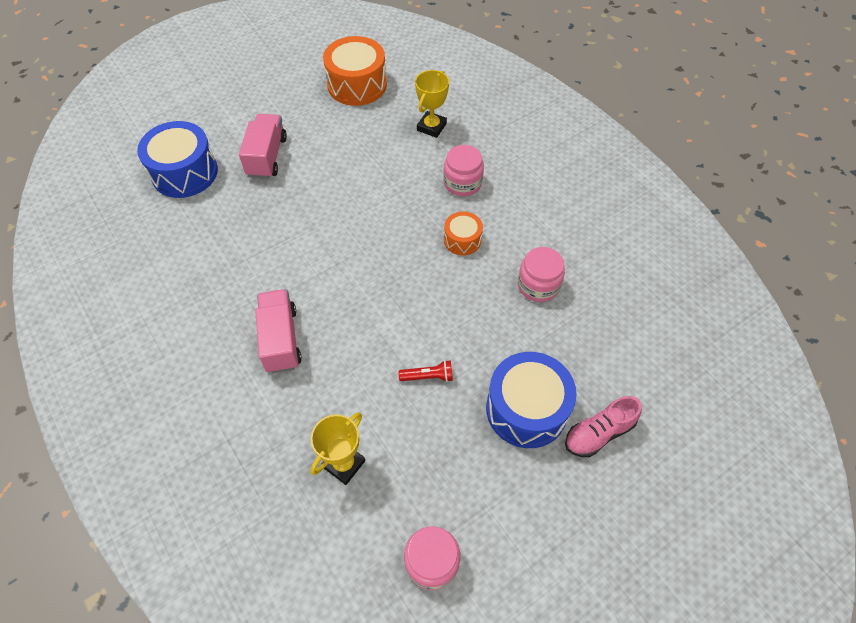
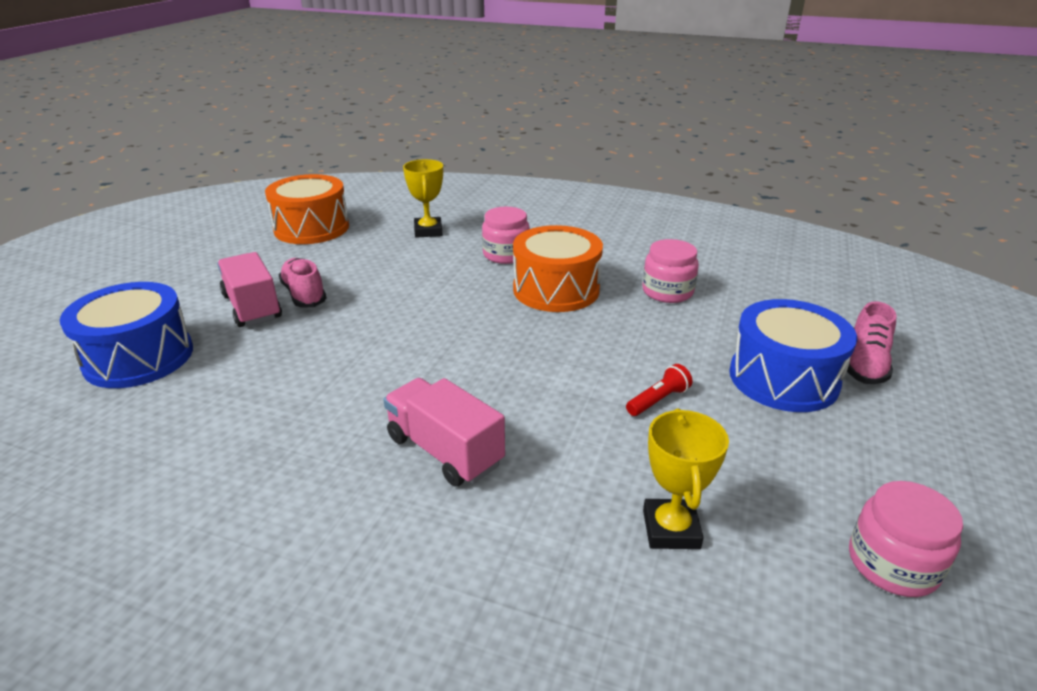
camera: 35 degrees left, 25 degrees down
orange drum [444,211,483,255] -> orange drum [513,225,603,312], size x1.85
none -> pink shoe [279,258,326,307]

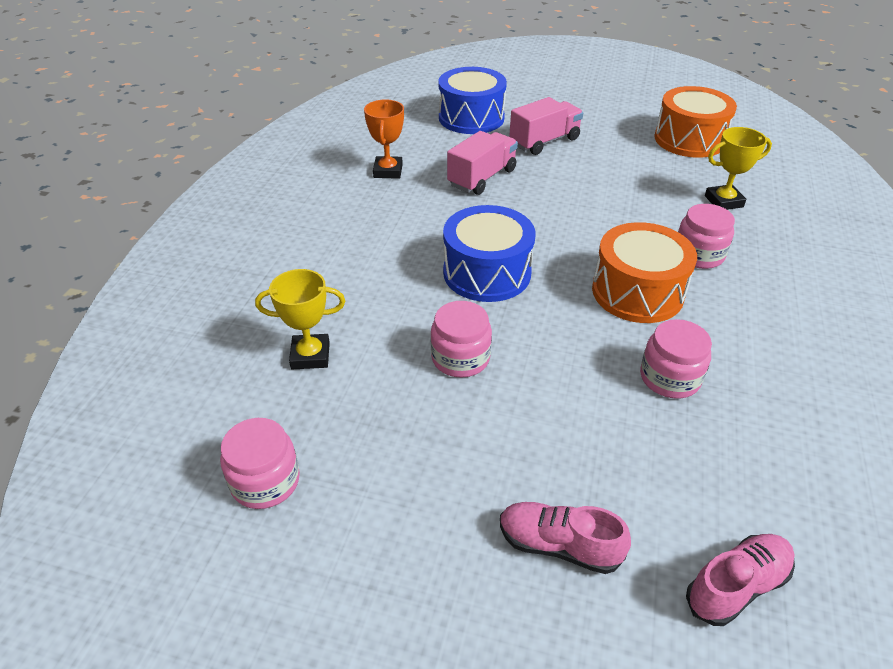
camera: 85 degrees right, 10 degrees up
pink shoe [279,258,326,307] -> pink shoe moved to [686,534,795,626]
pink truck [383,378,505,487] -> pink truck moved to [447,131,518,195]
red flashlight [626,364,692,416] -> pink jar [431,301,492,377]
blue drum [729,299,857,412] -> blue drum moved to [443,205,535,302]
none -> orange trophy [364,99,404,179]

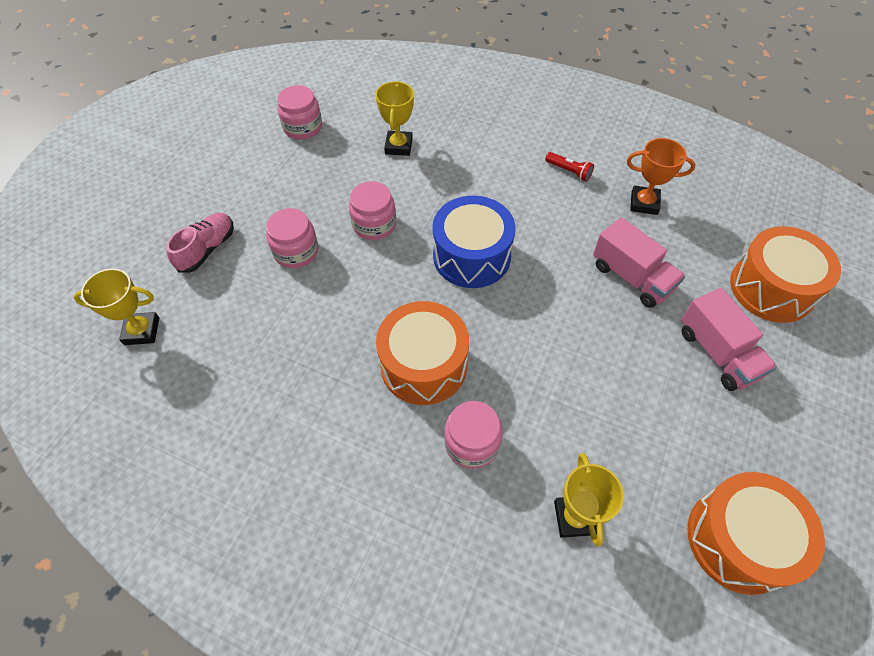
camera: 100 degrees right, 15 degrees up
blue drum [438,67,507,134] -> orange drum [730,226,841,323]
pink jar [640,319,712,399] -> pink jar moved to [266,208,318,268]
pink shoe [686,534,795,626] -> yellow trophy [73,269,159,345]
none -> red flashlight [545,152,594,181]

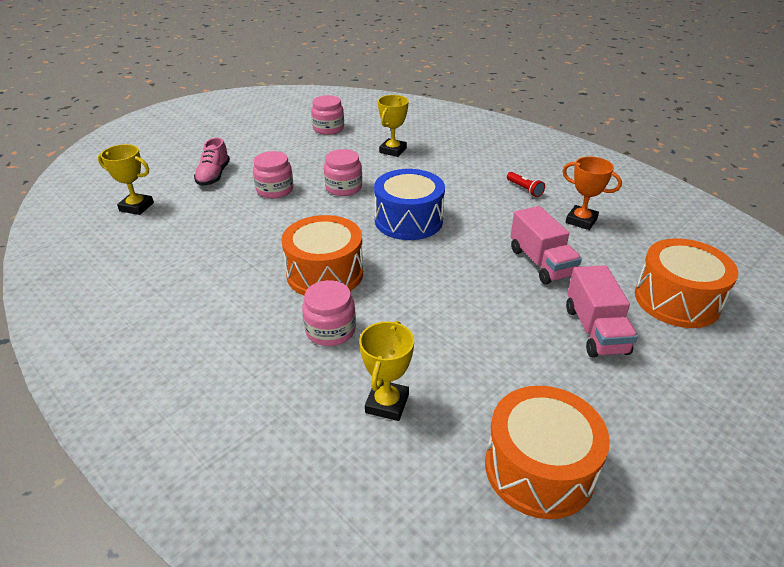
camera: 20 degrees right, 20 degrees down
pink shoe [166,213,234,273] -> pink shoe turned 135 degrees clockwise [194,137,230,186]

